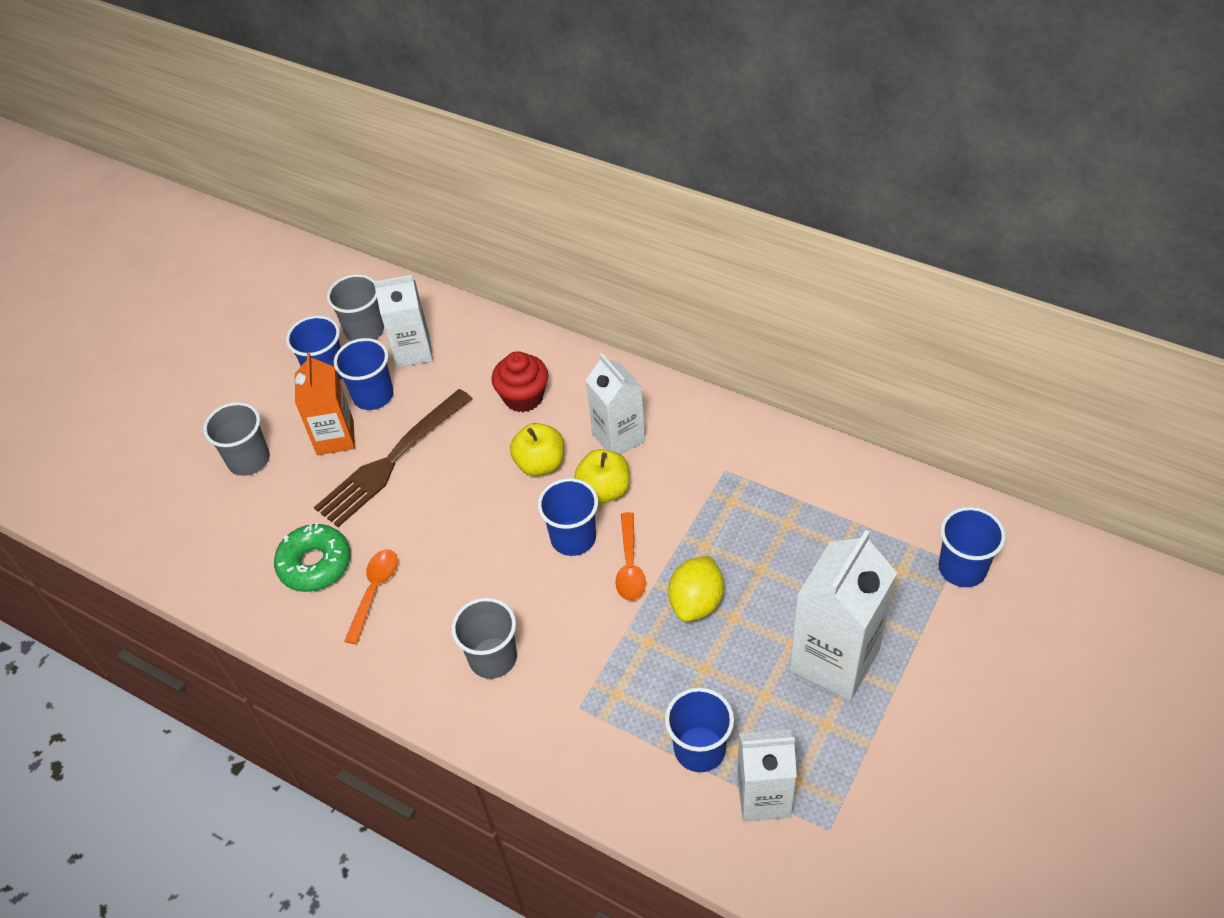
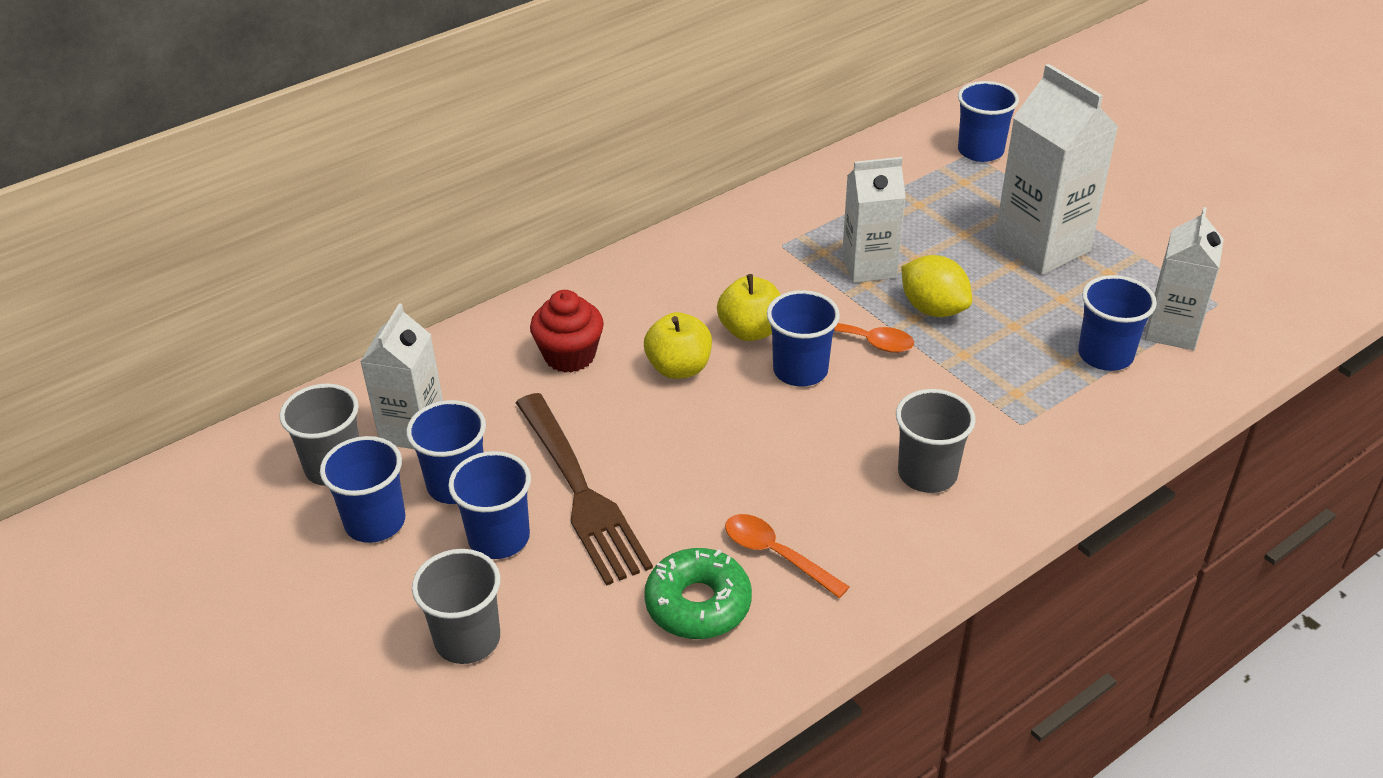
camera: 70 degrees left, 10 degrees down
orange carton [295,352,355,455] -> blue cup [448,451,531,559]
white carton [585,353,645,455] -> white carton moved to [842,157,906,283]

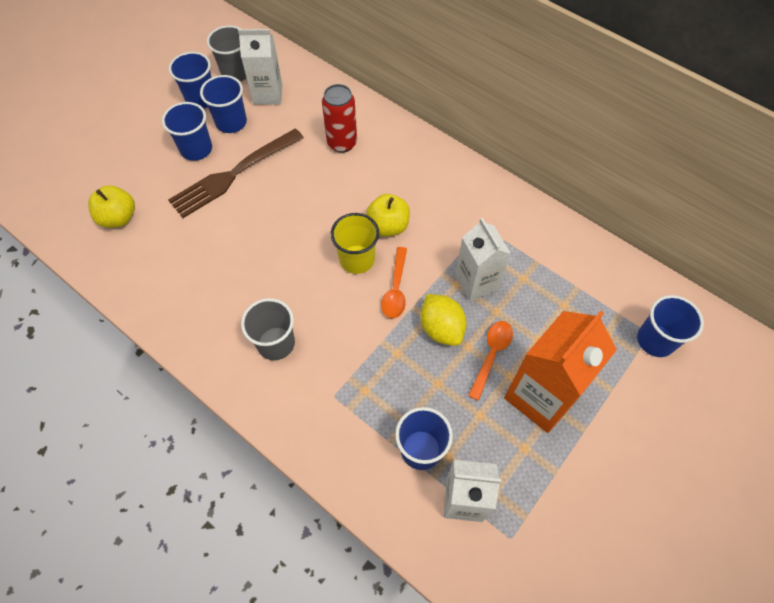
camera: 75 degrees right, 20 degrees up
grey cup [412,549,500,664] -> none
red cupcake [530,290,604,373] -> red can [322,84,357,153]
yellow apple [644,312,712,379] -> yellow apple moved to [88,185,135,228]
green donut [644,548,752,639] -> none
orange spoon [725,514,850,598] -> orange spoon moved to [468,321,513,401]
blue cup [767,290,840,387] -> yellow cup [331,213,379,274]
yellow lemon [902,255,972,317] -> yellow lemon turned 60 degrees counterclockwise [420,294,467,346]
white carton [994,64,1118,275] -> orange carton [504,311,617,433]

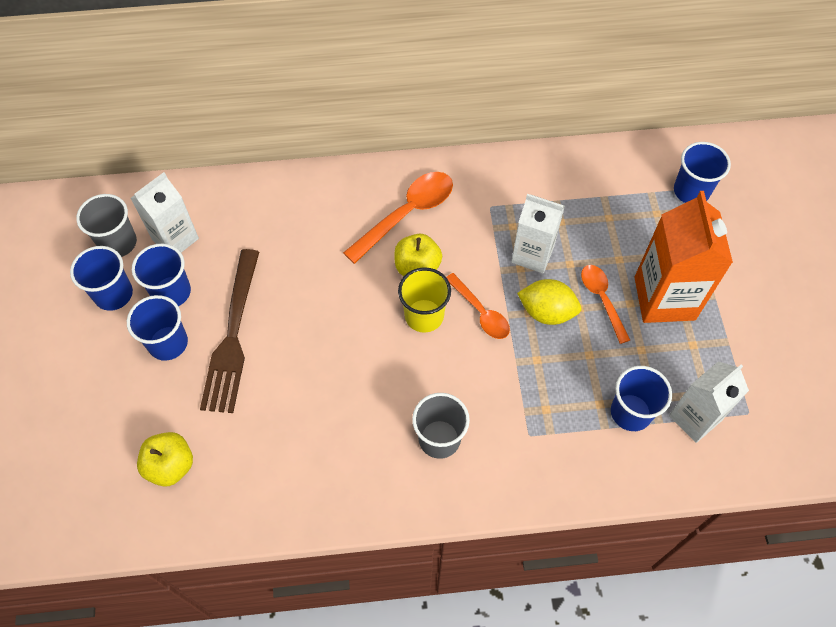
camera: 45 degrees left, 0 degrees up
red can [322,84,357,153] -> none
none -> orange spoon [343,172,453,264]

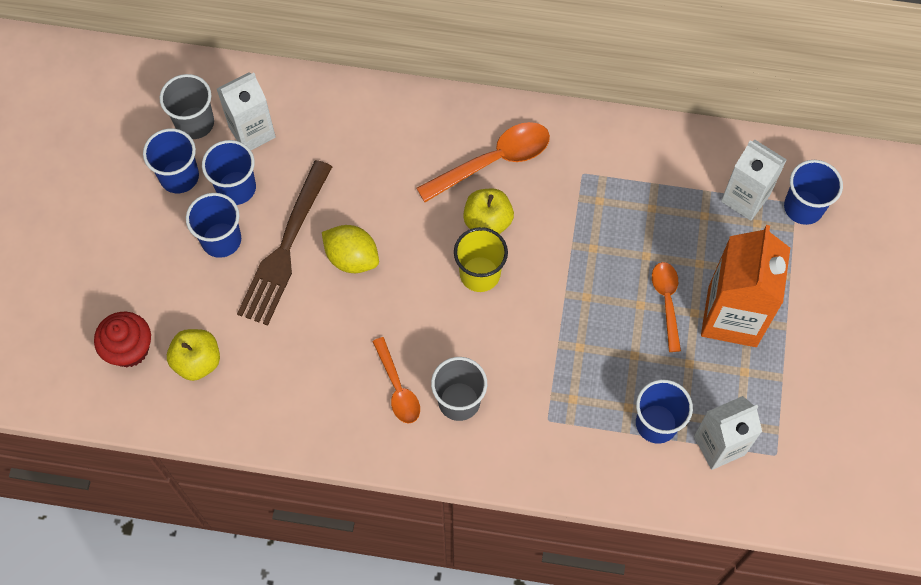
camera: 15 degrees right, 5 degrees up
orange spoon [446,273,510,339] -> orange spoon moved to [372,337,420,424]
white carton [511,194,565,273] -> white carton moved to [721,140,787,221]
yellow lemon [517,279,581,325] -> yellow lemon moved to [322,225,379,273]
none -> red cupcake [94,312,151,367]

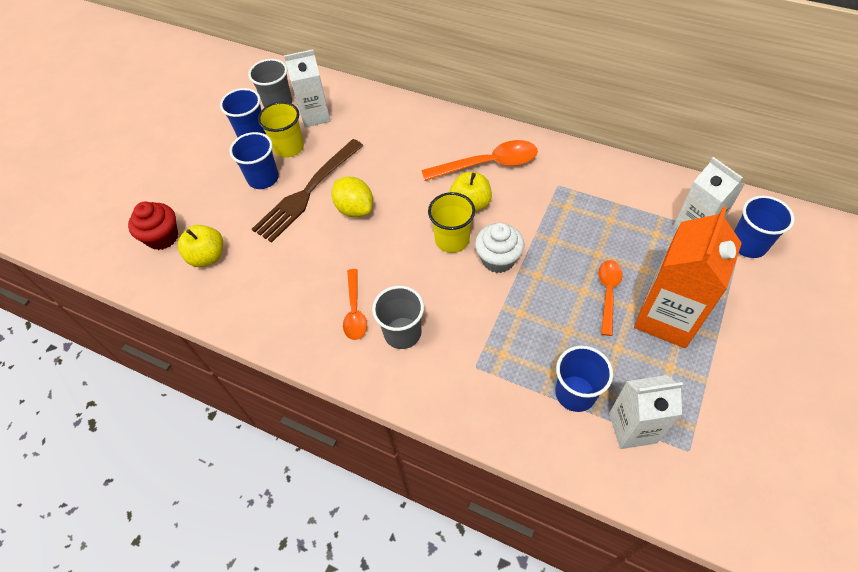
camera: 20 degrees right, 10 degrees down
blue cup [202,140,256,205] -> yellow cup [258,102,304,158]
none -> white cupcake [475,223,524,273]

